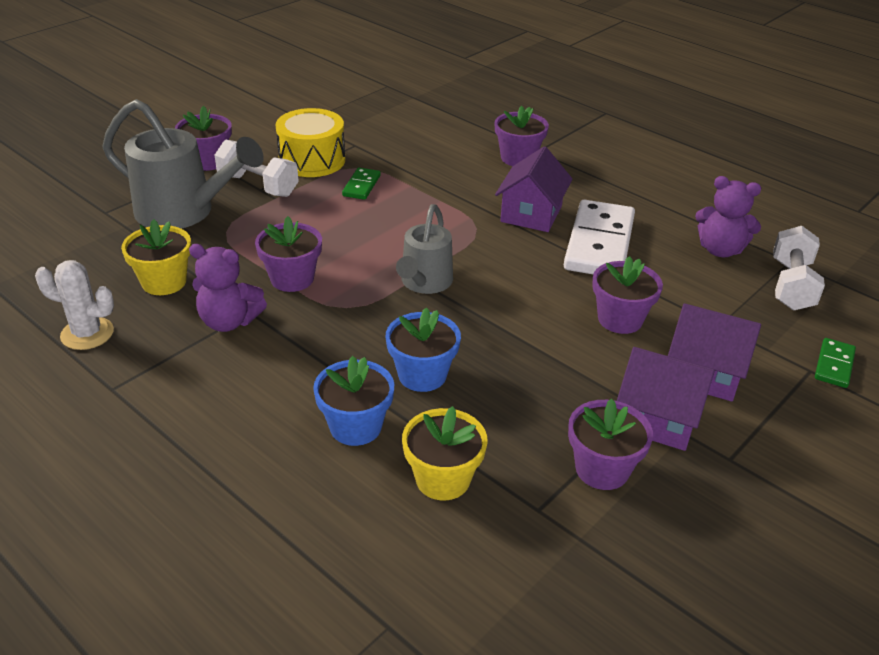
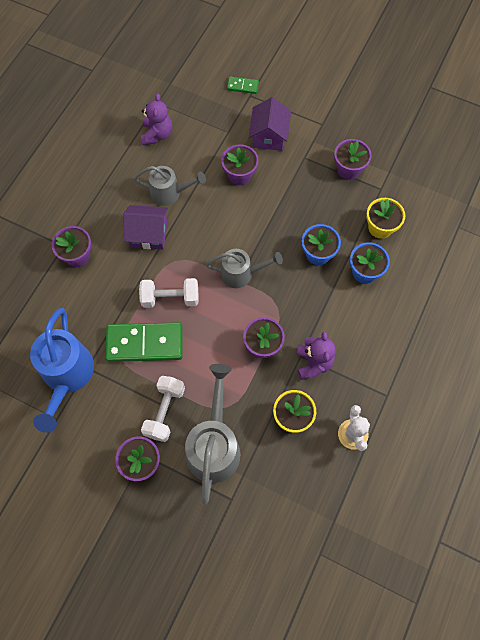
camera: 105 degrees left, 30 degrees up
yellow drum [276,108,345,177] -> none
green domino [342,168,380,200] -> green domino [105,322,183,362], size x2.13
white domino [564,200,635,274] -> grey watering can [134,166,206,206]
purple house [617,347,715,451] -> none
white dumbbell [773,226,825,311] -> white dumbbell moved to [139,278,199,308]
none -> blue watering can [30,308,94,433]

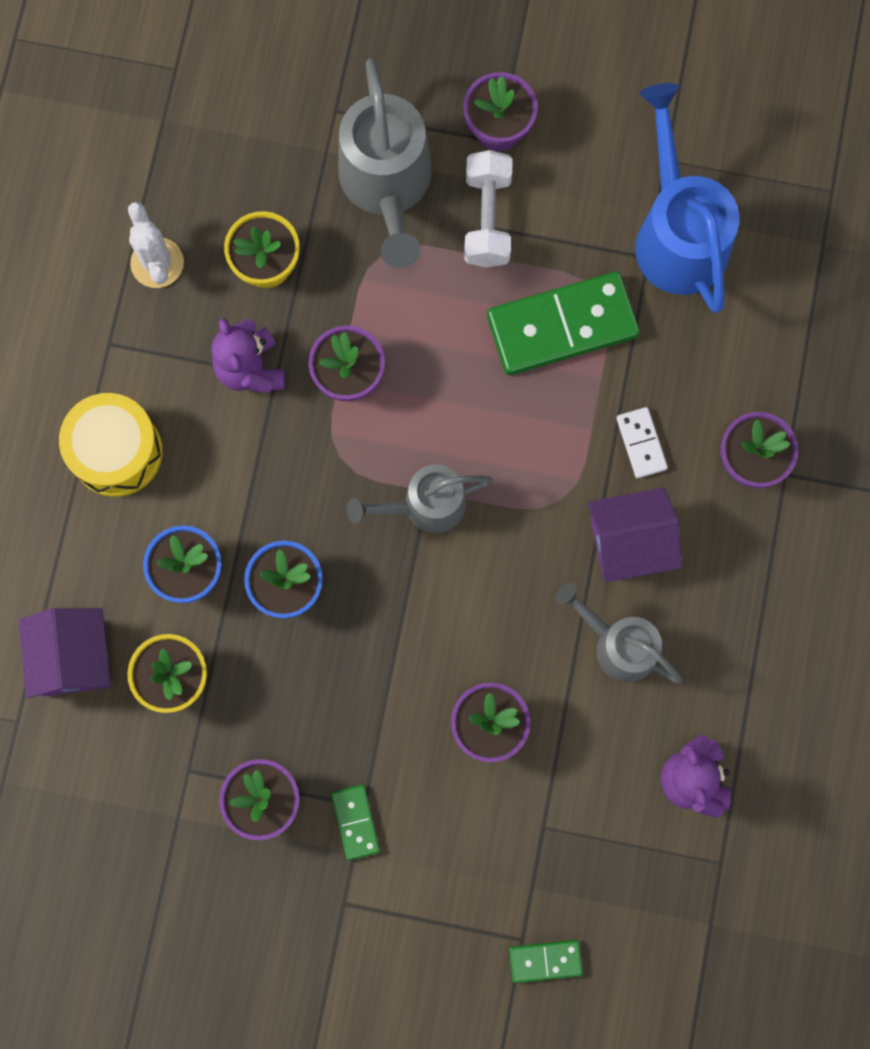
camera: 165 degrees right, 10 degrees up
grey watering can [134,166,206,206] -> grey watering can turned 45 degrees clockwise [555,583,682,683]
white dumbbell [139,278,199,308] -> none
purple house [249,97,291,151] -> purple house moved to [19,608,111,699]
none -> yellow drum [59,393,163,497]
none -> green domino [331,785,380,860]
none -> white domino [616,407,668,478]

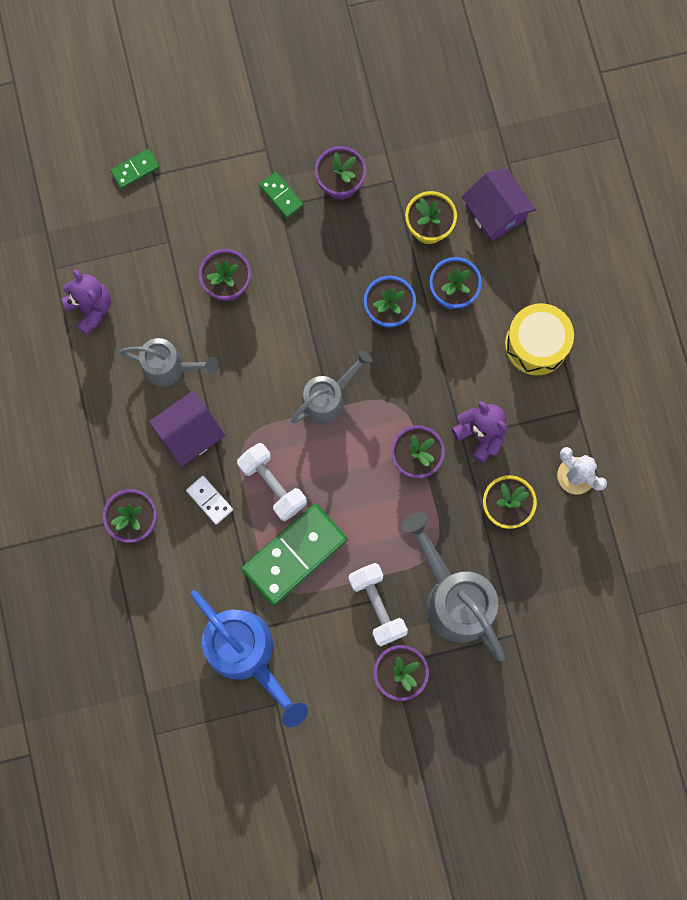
camera: 155 degrees right, 0 degrees up
none -> white dumbbell [237,443,307,521]

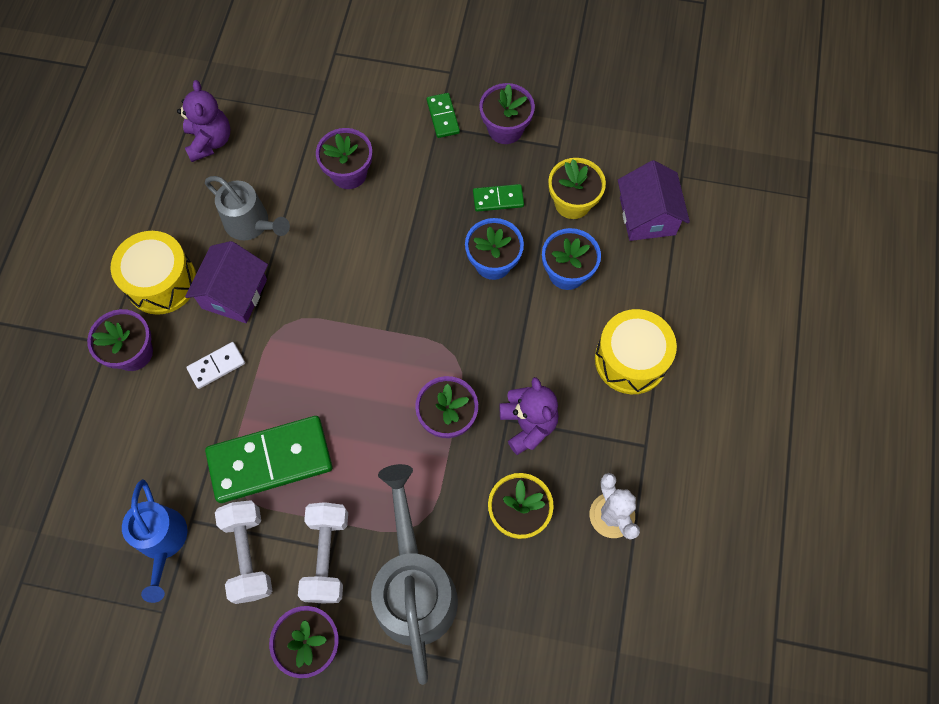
camera: 25 degrees right, 10 degrees down
green domino [110,149,159,189] -> green domino moved to [473,184,524,212]
purple house [149,391,225,467] -> purple house turned 60 degrees counterclockwise [185,241,268,323]
white domino [186,476,233,525] -> white domino turned 75 degrees clockwise [186,342,245,389]
blue watering can [190,590,308,727] -> blue watering can [122,479,188,603], size x0.63
white dumbbell [237,443,307,521] -> white dumbbell moved to [215,500,272,604]
grey watering can [291,350,372,424] -> none
none -> yellow drum [110,231,196,315]

